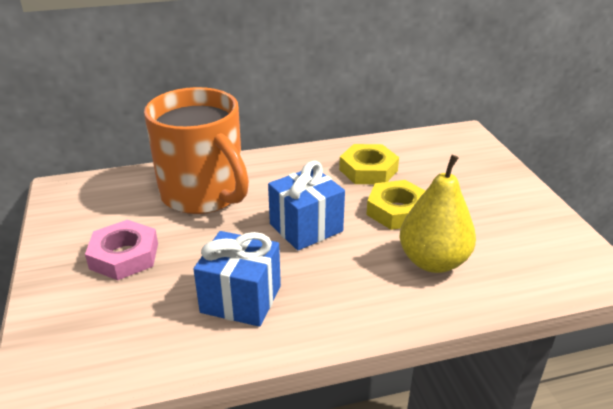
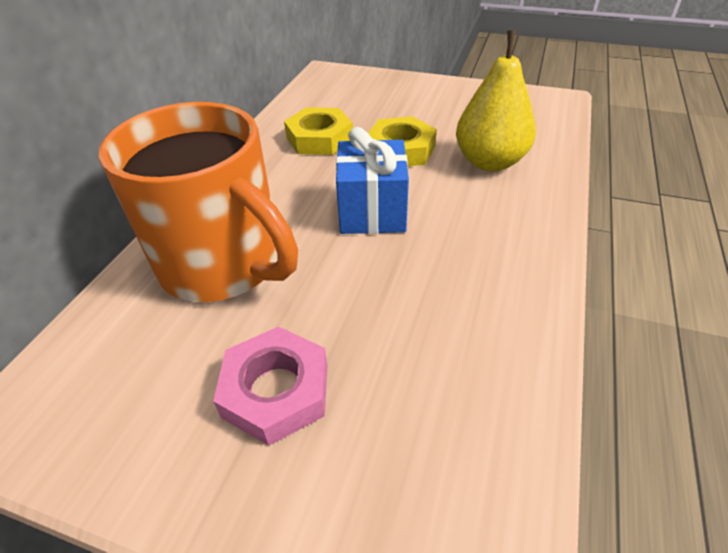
camera: 55 degrees left, 10 degrees up
orange mug [144,87,249,214] -> orange mug turned 45 degrees clockwise [99,102,298,302]
blue gift [193,231,281,327] -> none

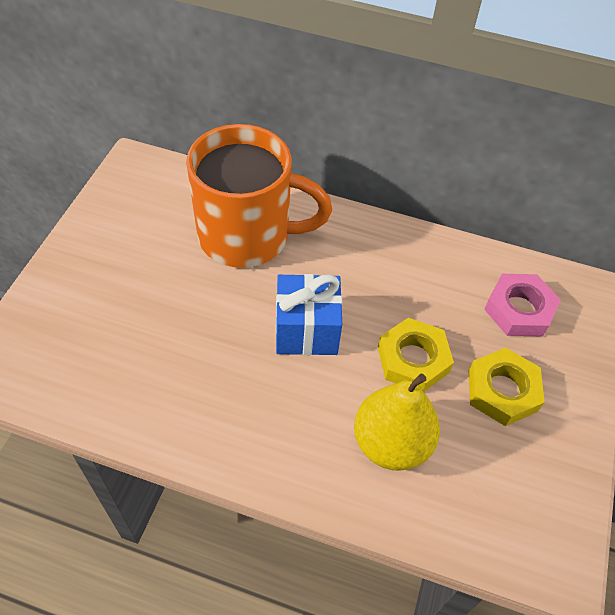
camera: 85 degrees right, 10 degrees up
orange mug [99,102,298,302] -> orange mug turned 120 degrees counterclockwise [186,124,332,268]
pink nut [213,326,327,446] -> pink nut moved to [484,274,561,336]
yellow nut [284,107,353,155] -> yellow nut moved to [469,348,545,426]

